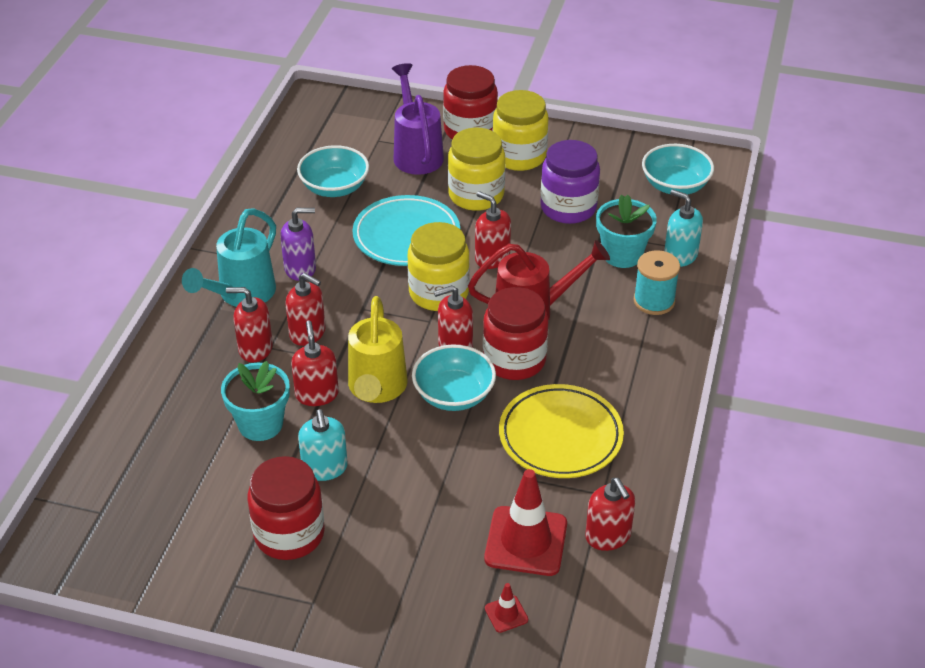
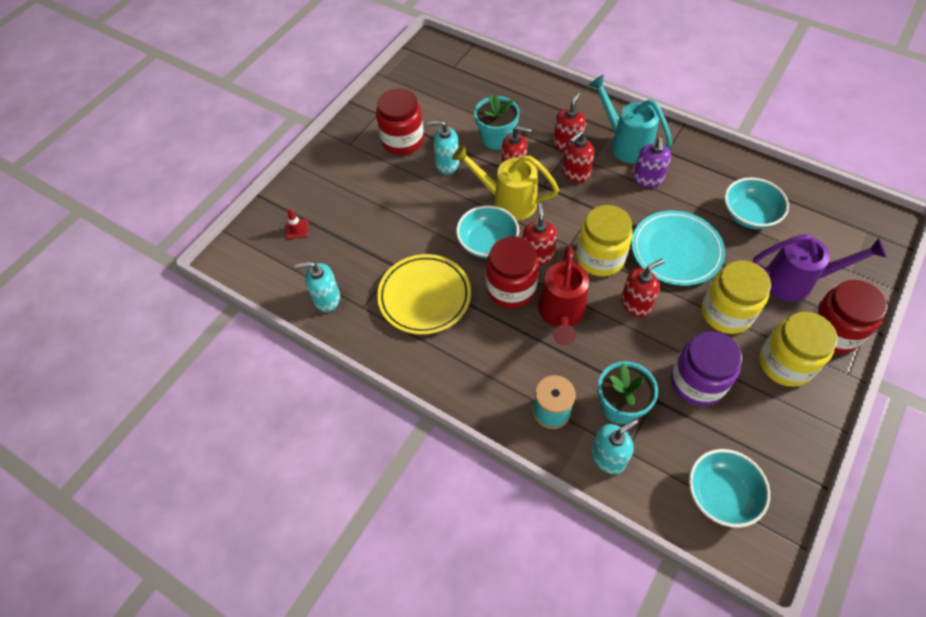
camera: 110 degrees right, 15 degrees up
red traffic cone [484,469,567,576] -> none
red soap dispenser [585,478,635,551] -> turquoise soap dispenser [295,261,340,312]

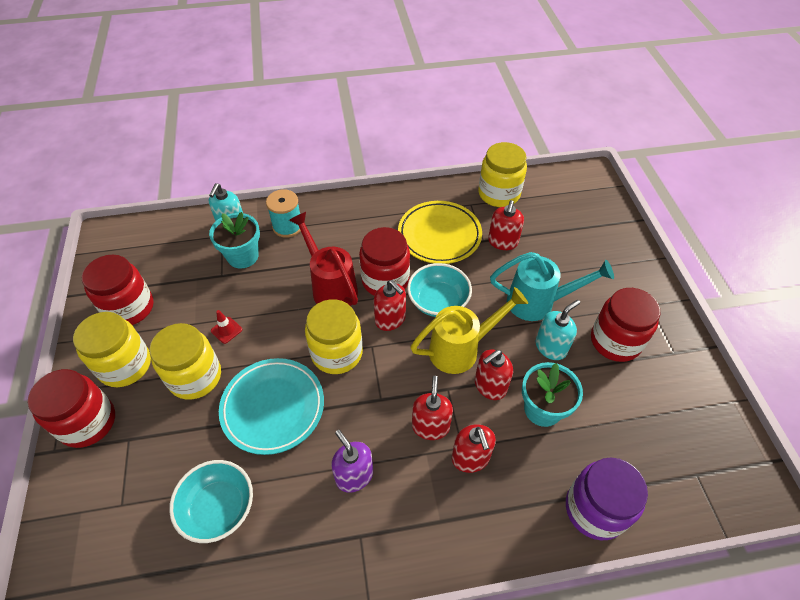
camera: 135 degrees right, 5 degrees down
red traffic cone [286,208,308,239] -> red traffic cone moved to [211,310,242,344]
turquoise soap dispenser [295,261,340,312] -> yellow jar [478,142,527,207]
turquoise watering can [588,75,672,163] -> turquoise watering can moved to [490,252,614,321]
red soap dispenser [621,259,664,317] -> red soap dispenser moved to [488,200,524,250]
purple jar [671,331,742,406] -> purple jar moved to [566,458,648,540]
turquoise bowl [689,449,770,528] -> none
purple watering can [753,234,887,302] -> none
none -> red jar [82,254,154,325]

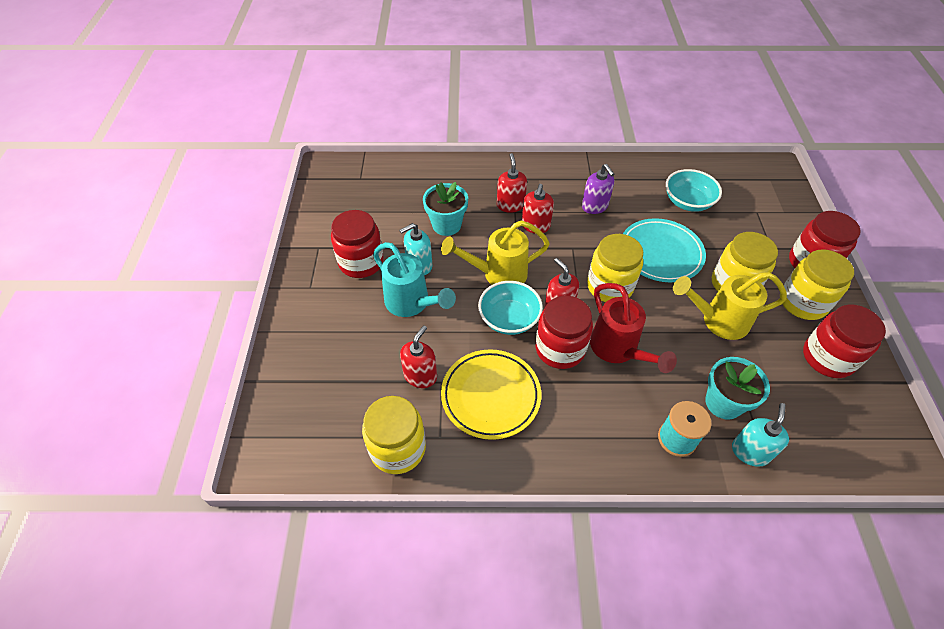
camera: 170 degrees left, 0 degrees up
red traffic cone [211,310,242,344] -> yellow watering can [673,272,787,340]
red soap dispenser [475,350,513,400] -> none
turquoise watering can [490,252,614,321] -> turquoise watering can turned 150 degrees counterclockwise [373,242,456,317]
purple jar [566,458,648,540] -> none

